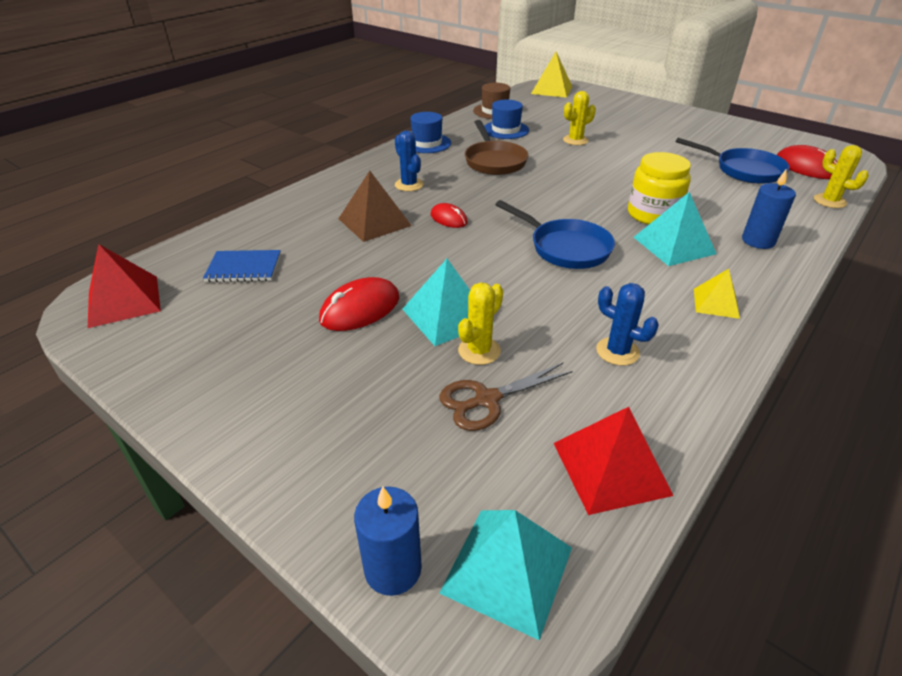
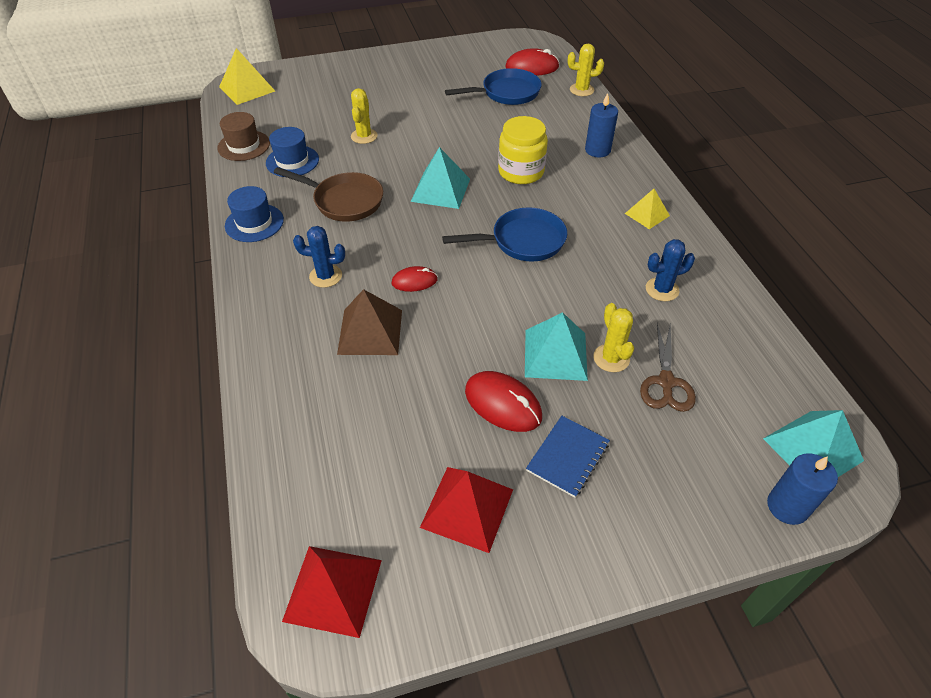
camera: 55 degrees left, 10 degrees up
blue notebook [203,250,281,282] -> blue notebook moved to [526,416,610,498]
red mouse [319,277,399,331] -> red mouse turned 45 degrees counterclockwise [465,371,542,432]
red pyramid [554,407,674,515] -> red pyramid moved to [420,467,513,553]
turquoise pyramid [633,192,716,266] -> turquoise pyramid moved to [411,147,470,209]

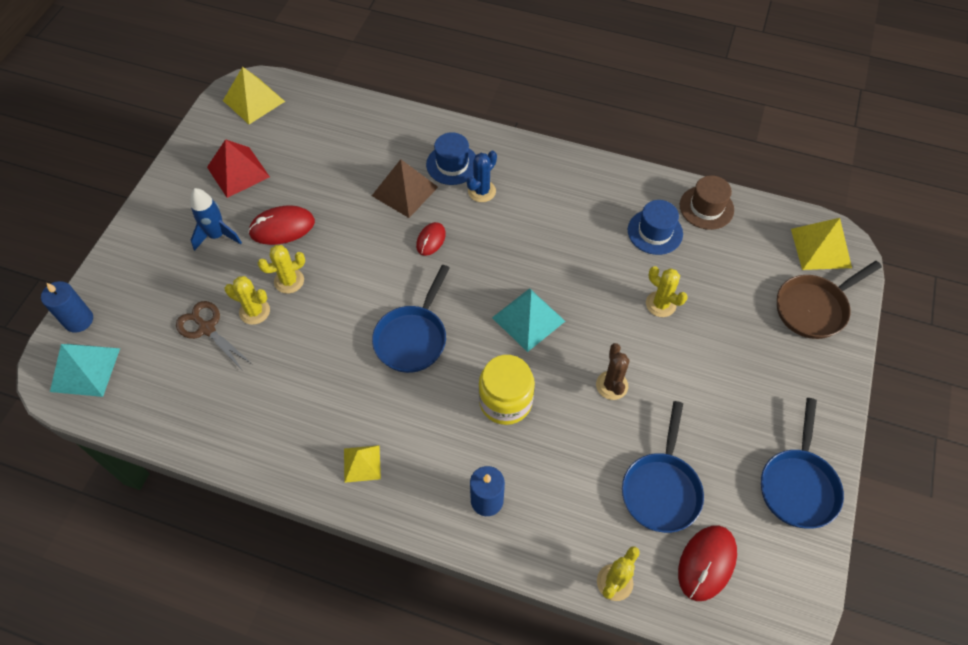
camera: 125 degrees right, 10 degrees up
blue hat [225,186,284,242] -> blue hat moved to [426,132,476,185]
brown pan [274,167,383,222] -> brown pan moved to [777,261,882,339]
red pyramid [282,546,382,638] -> yellow pyramid [223,67,285,124]
turquoise pyramid [525,312,588,381] -> yellow cactus [258,245,305,294]
blue notebook [526,416,610,498] -> blue rocket [190,188,242,251]
blue cactus [646,239,695,301] -> none
none -> brown cactus [596,343,629,400]
none -> blue pan [761,398,844,529]

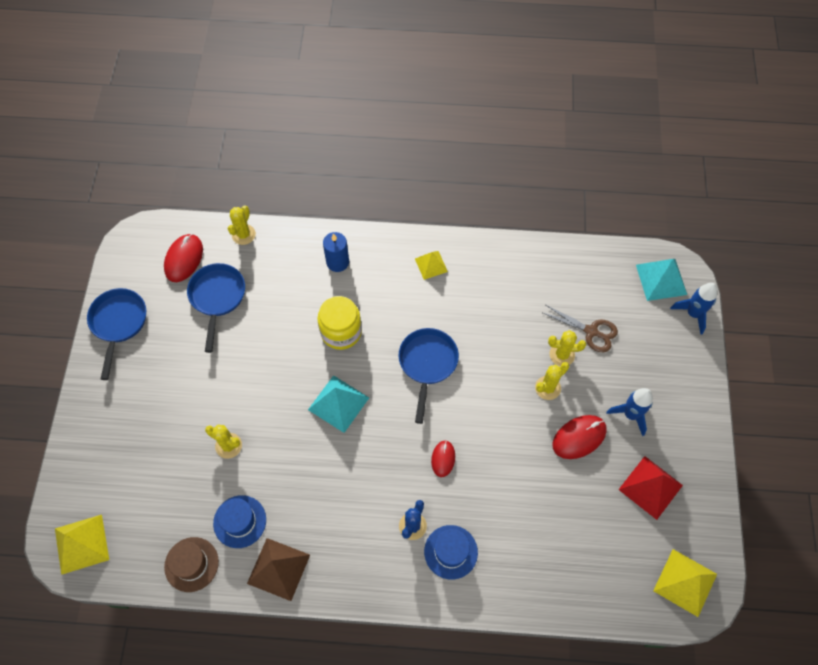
camera: 165 degrees right, 5 degrees up
blue candle [41,281,93,333] -> blue rocket [670,283,717,334]
brown pyramid [372,159,438,218] -> brown pyramid moved to [247,538,310,601]
brown cactus [596,343,629,400] -> none
brown pan [777,261,882,339] -> none

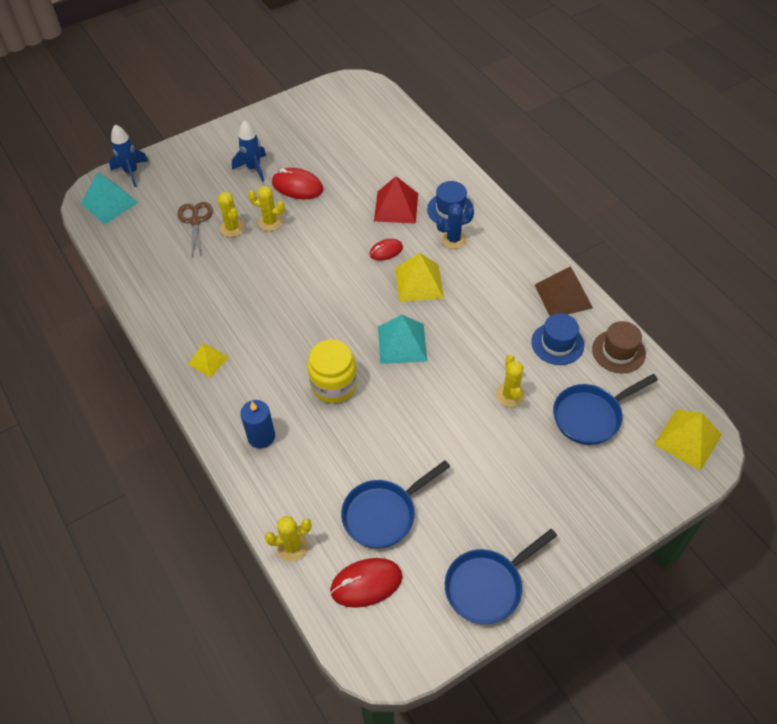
camera: 125 degrees left, 10 degrees down
blue pan [399,328,459,424] -> blue pan moved to [553,374,658,445]
red pyramid [618,456,683,520] -> red pyramid moved to [374,176,418,224]
yellow pyramid [653,549,717,617] -> yellow pyramid moved to [395,253,444,302]

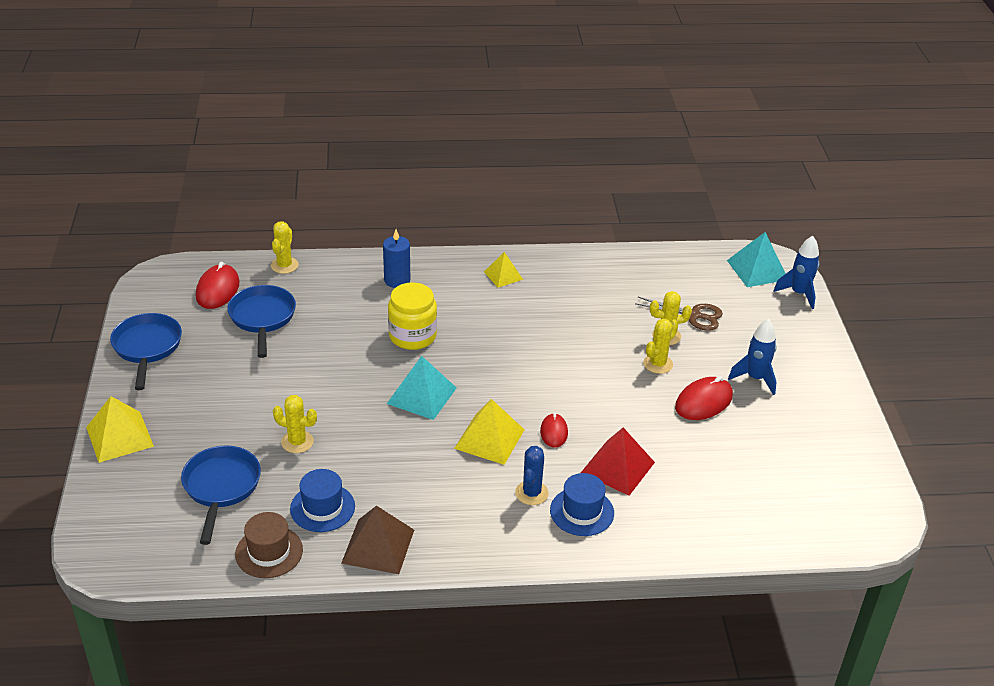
camera: 115 degrees right, 15 degrees down
yellow pyramid [654,410,722,471] -> yellow pyramid moved to [86,396,154,463]

